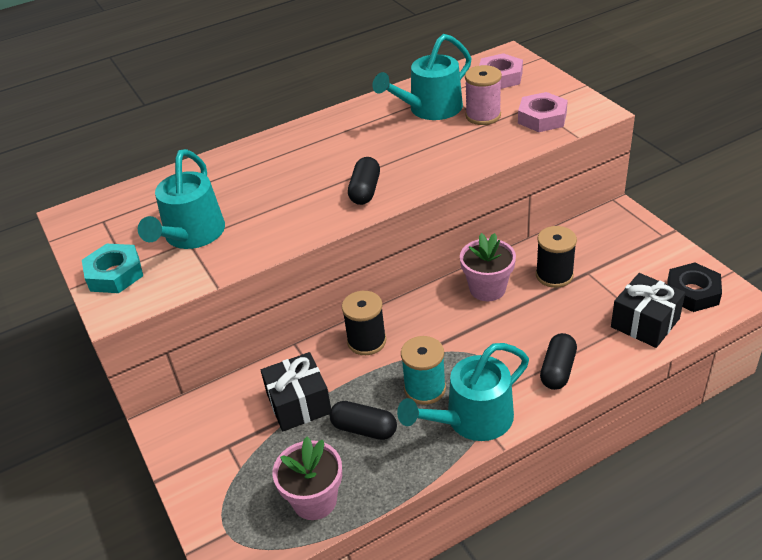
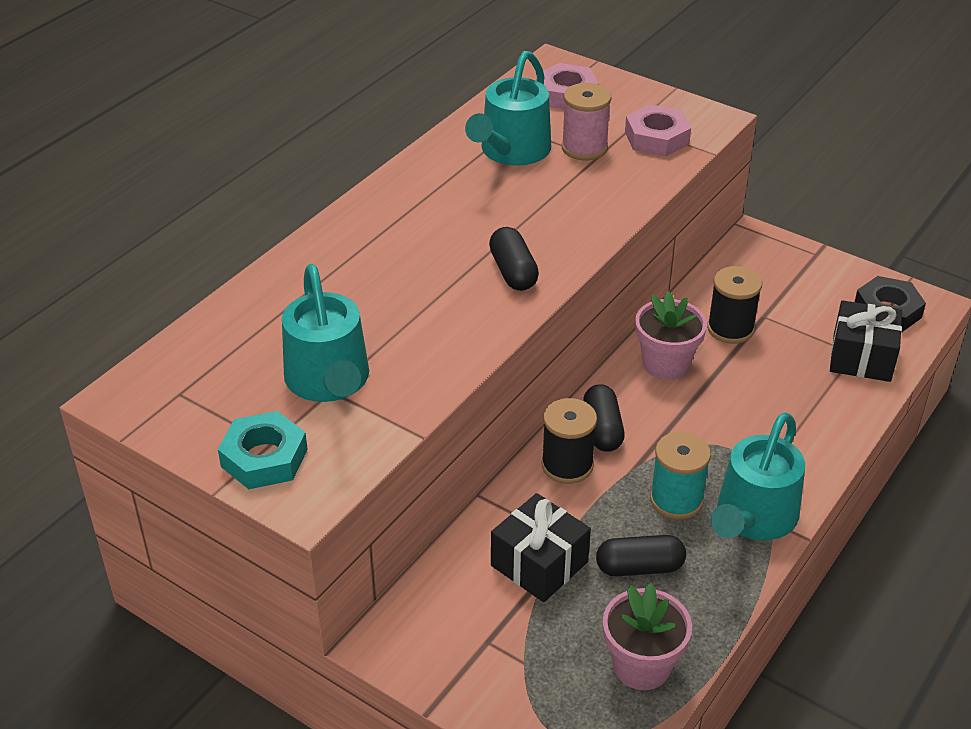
camera: 30 degrees left, 0 degrees up
black capsule [540,333,577,390] -> black capsule moved to [583,384,625,452]

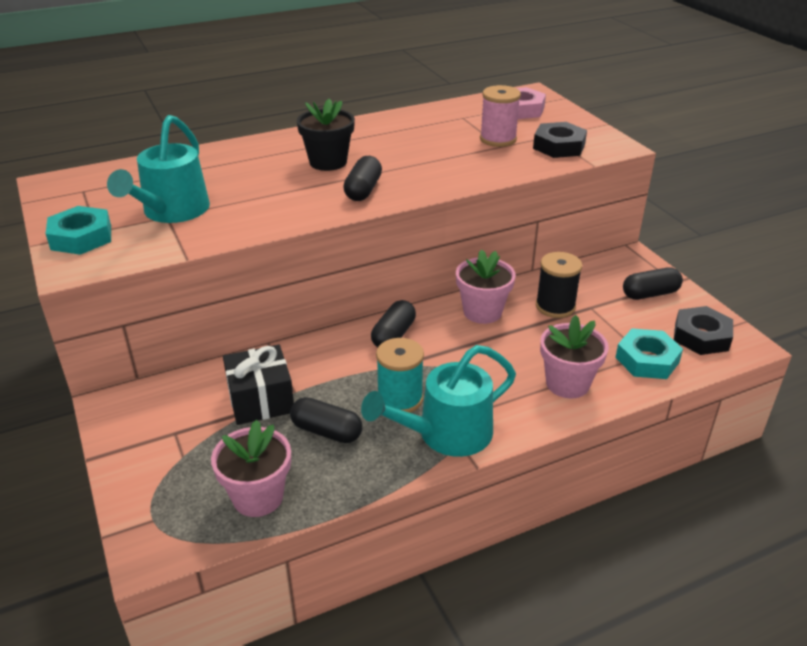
camera: 30 degrees right, 5 degrees down
turquoise watering can [465,51,551,166] -> none
black spool [541,398,597,484] -> none
pink nut [625,104,691,156] -> black nut [533,122,587,158]
black gift [830,300,902,382] -> turquoise nut [615,328,683,379]
none -> black flower pot [297,99,355,171]
none -> pink flower pot [540,315,609,398]
none -> black capsule [623,267,683,300]

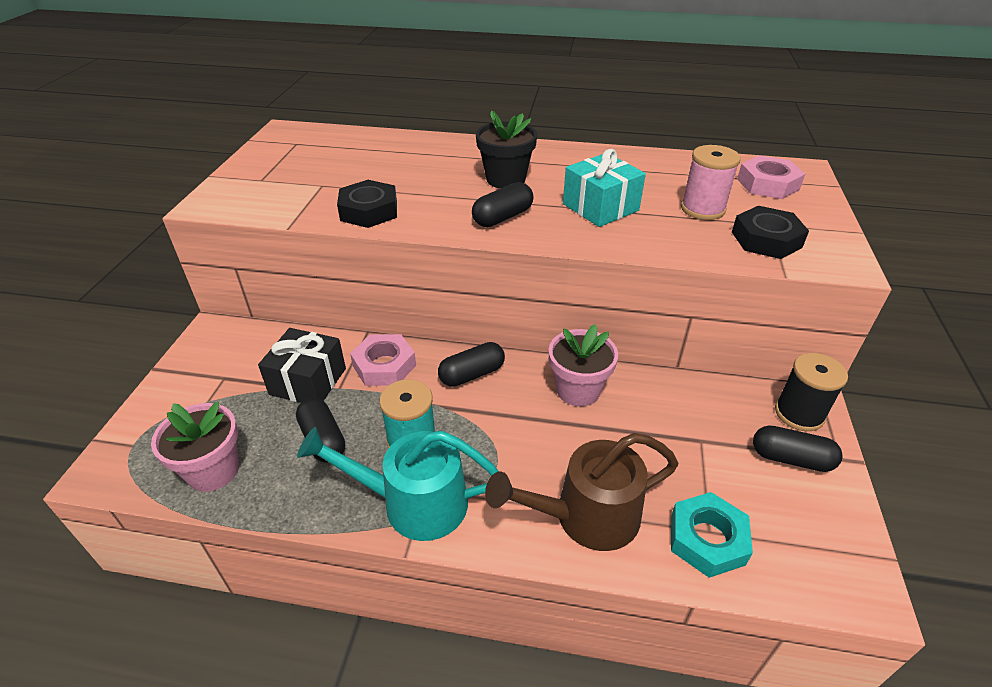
camera: 35 degrees right, 5 degrees up
turquoise nut [46,206,111,255] -> none
turquoise watering can [107,115,210,223] -> none
black spool [536,252,582,318] -> black spool moved to [775,353,848,431]
pink flower pot [540,315,609,398] -> brown watering can [485,433,678,551]
black nut [674,306,733,355] -> black nut moved to [337,180,397,228]
none -> pink nut [350,334,416,386]
none -> turquoise gift [563,149,646,227]

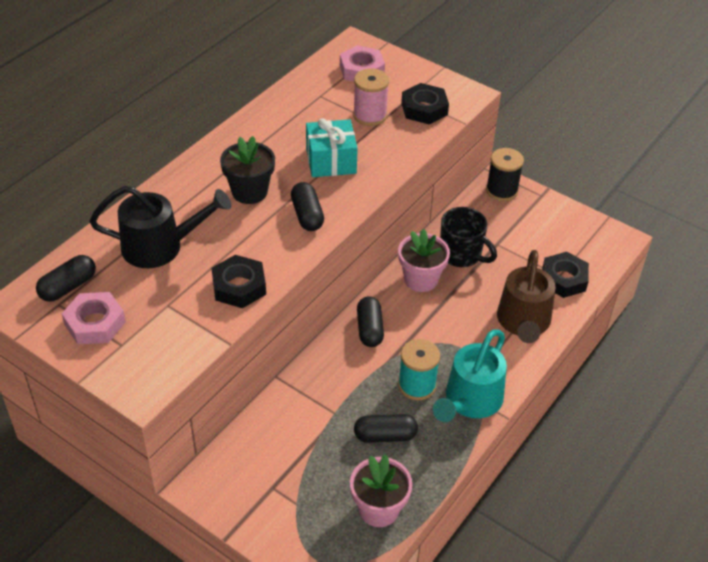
camera: 65 degrees left, 5 degrees up
black gift [258,328,346,403] -> none
pink nut [350,334,416,386] -> pink nut moved to [62,292,126,344]
turquoise nut [671,492,753,578] -> black nut [542,252,589,298]
black capsule [753,425,843,472] -> black capsule moved to [36,255,96,302]
none -> black watering can [89,186,232,268]
none -> black mug [440,207,497,267]

